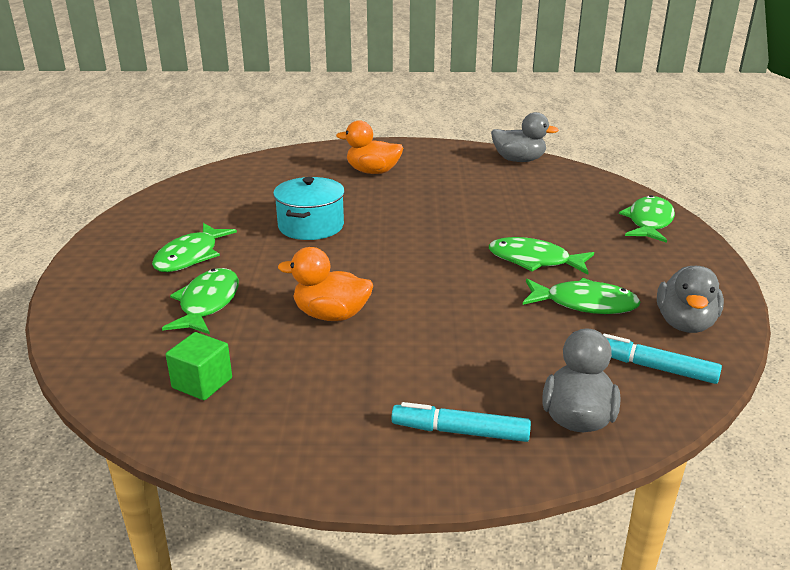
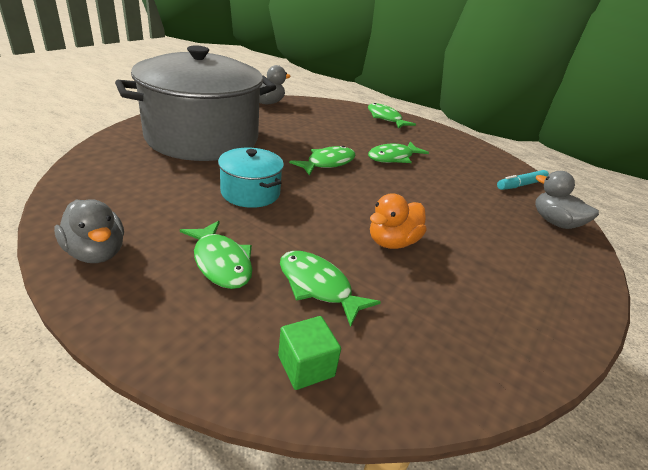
camera: 60 degrees left, 5 degrees up
green cube [166,332,232,400] -> green cube moved to [278,316,341,390]
orange duck [336,120,403,174] -> grey pot [115,46,276,161]
turquoise marker [391,402,531,442] -> none
green fish [523,278,641,314] -> green fish moved to [289,146,356,176]
grey duck [657,266,724,333] -> grey duck moved to [54,199,124,263]

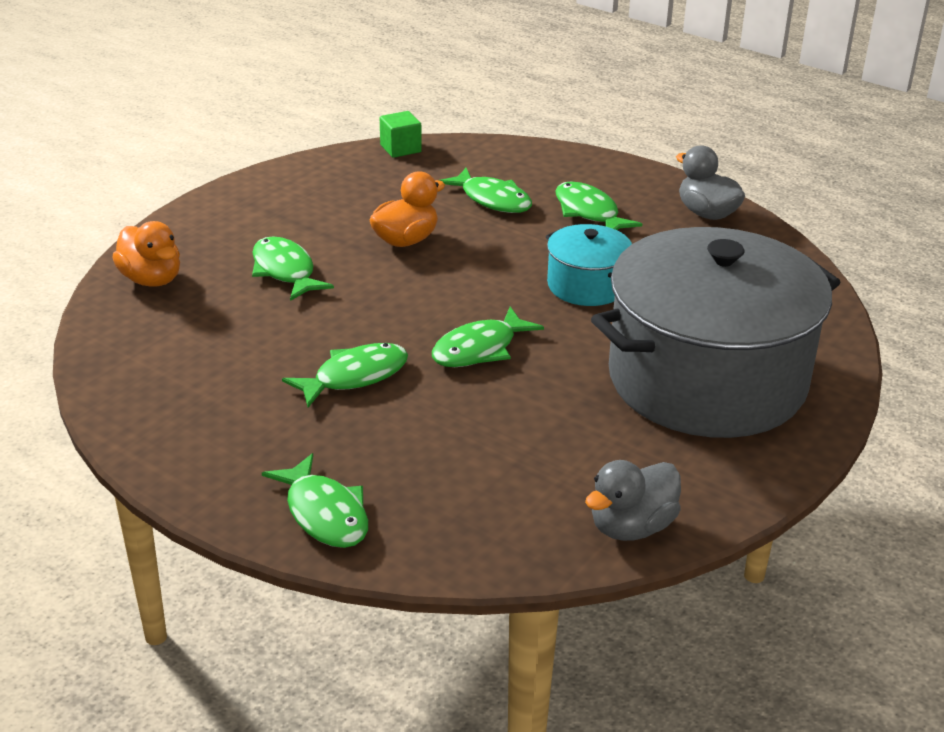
camera: 175 degrees left, 0 degrees up
green cube [278,316,341,390] -> green cube moved to [380,111,422,158]
turquoise marker [497,170,549,190] -> none
grey duck [535,171,599,229] -> orange duck [112,221,180,287]
none -> green fish [252,236,334,301]

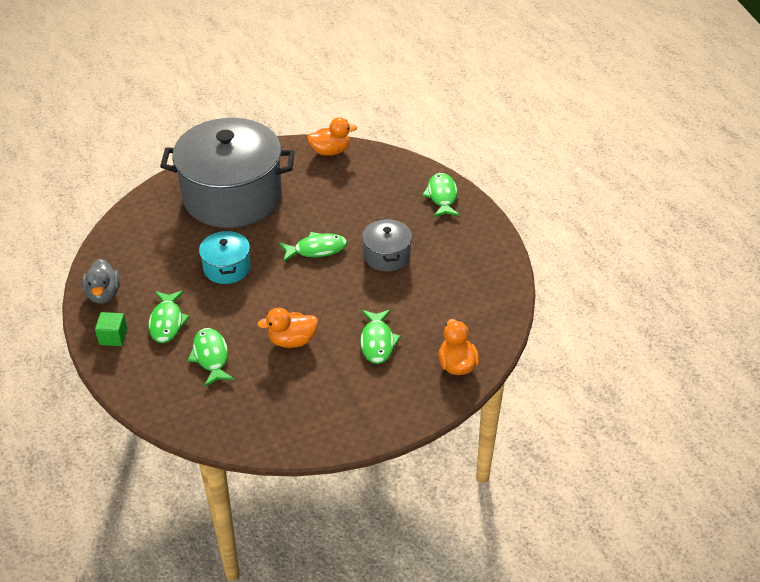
camera: 150 degrees left, 10 degrees up
green fish [282,343,408,407] -> grey pot [362,219,412,272]
green cube [380,111,422,158] -> green cube moved to [95,312,127,346]
grey duck [585,460,681,541] -> orange duck [307,117,357,156]

